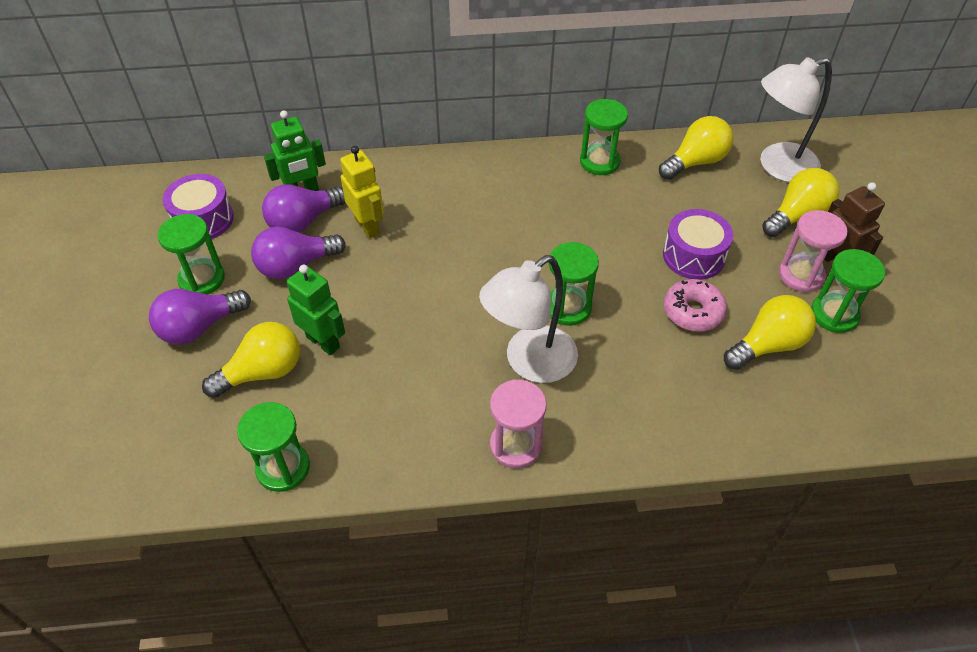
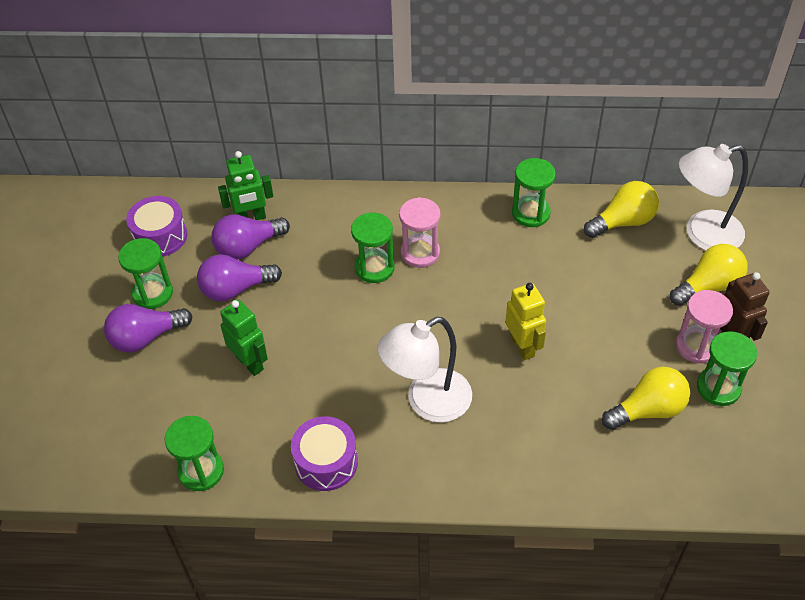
camera: 10 degrees right, 0 degrees up
yellow light bulb [202,322,300,398] -> none
yellow robot [340,146,384,239] -> yellow robot moved to [505,283,546,360]
pink hourglass [490,379,547,468] -> pink hourglass moved to [399,197,440,268]
green hourglass [549,242,599,326] -> green hourglass moved to [351,213,394,283]
purple drum [663,209,733,280] -> purple drum moved to [291,416,358,491]
pink donut [664,279,727,332] -> none

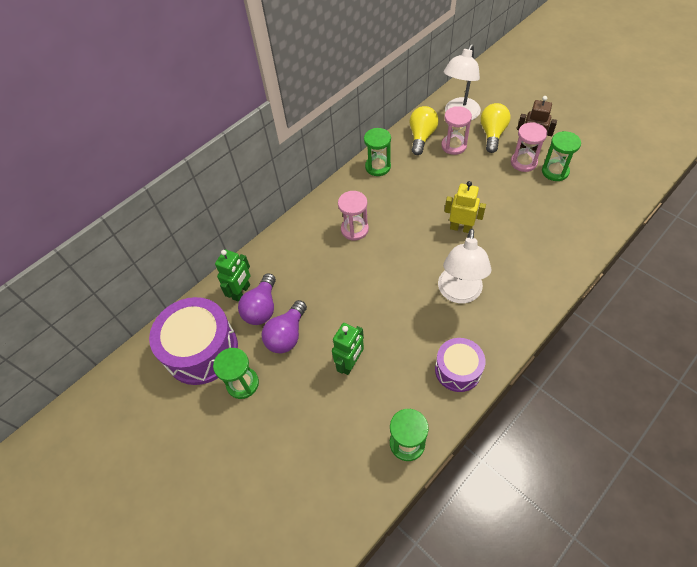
camera: 45 degrees left, 5 degrees up
purple light bulb [104,304,192,353] -> none
purple drum [126,196,187,257] -> purple drum [149,297,238,385], size x1.68
green robot [221,300,268,376] -> green robot turned 120 degrees clockwise [332,323,364,375]
green hourglass [351,213,394,283] -> none
yellow light bulb [602,367,690,430] -> none
none -> pink hourglass [441,106,472,155]

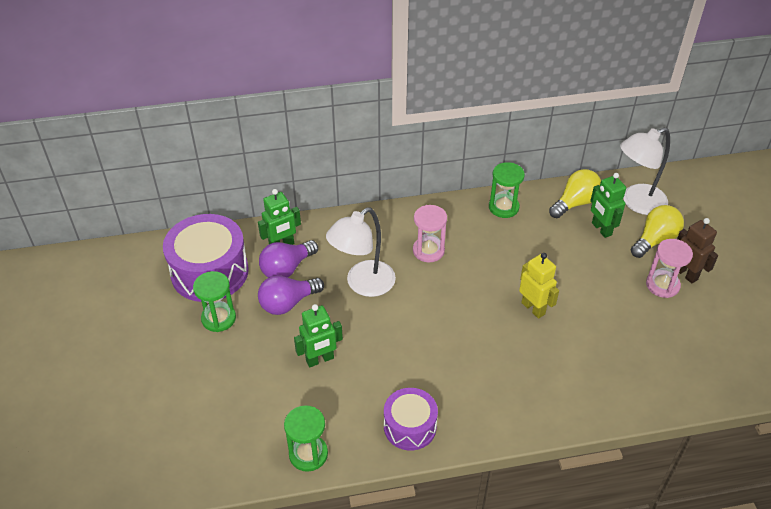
camera: 30 degrees right, 10 degrees down
white lamp [438,229,492,303] -> white lamp moved to [326,207,396,297]
pink hourglass [441,106,472,155] -> green robot [590,173,626,238]
green hourglass [542,131,581,181] -> none

